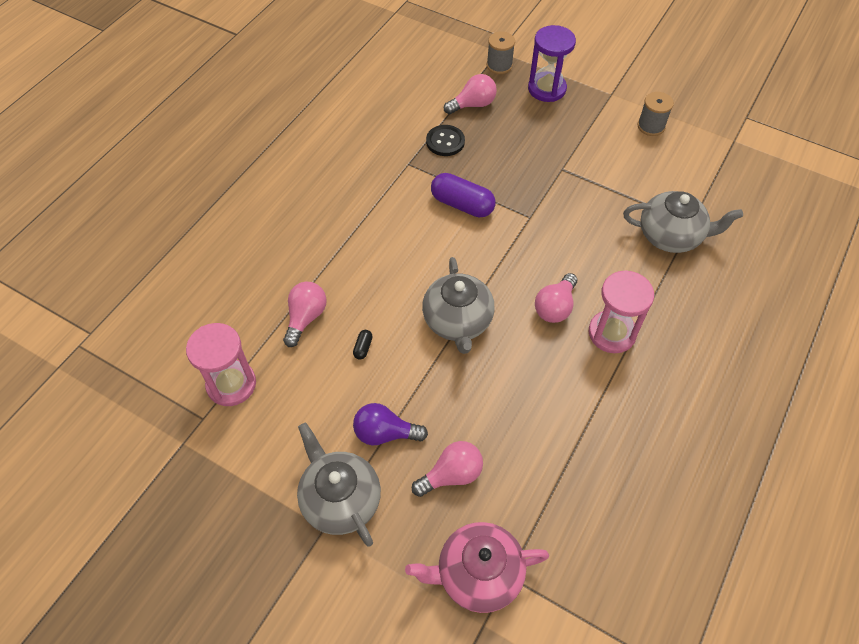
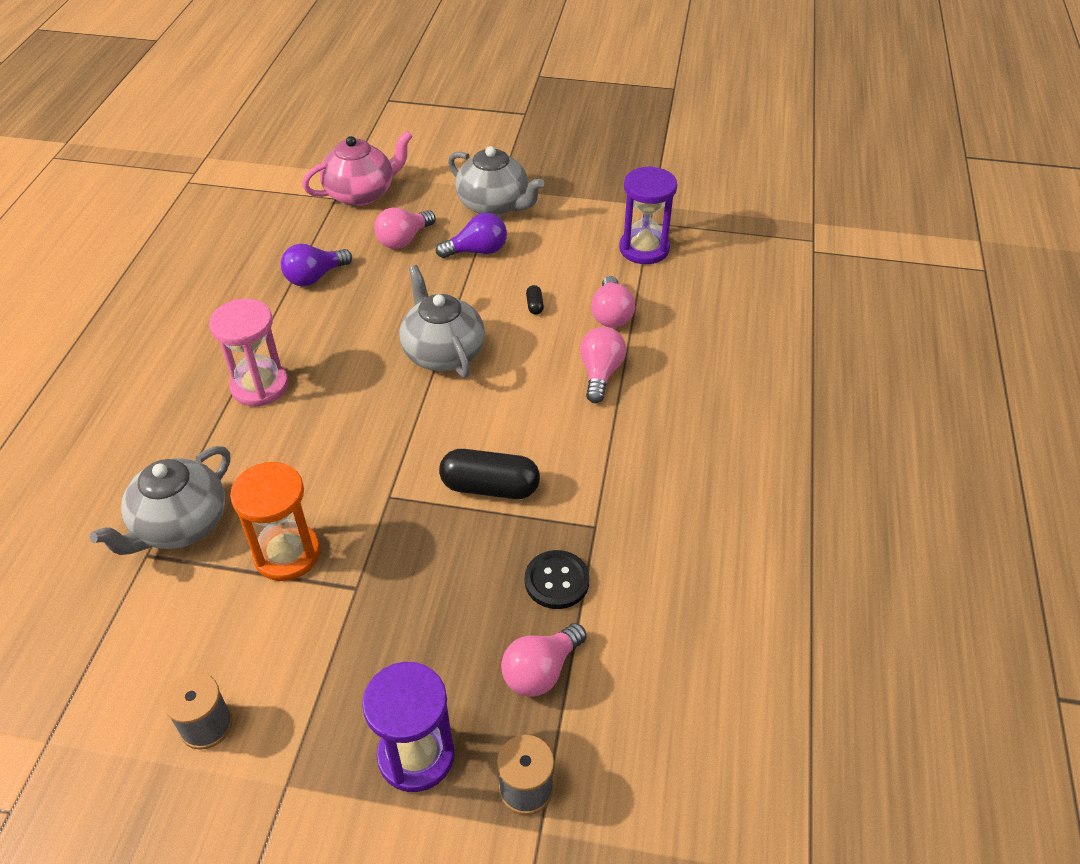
camera: 160 degrees right, 10 degrees down
pink hourglass [186,323,256,406] -> purple hourglass [619,166,677,264]
purple capsule [431,173,495,217] -> black capsule [439,449,540,499]
pink light bulb [535,273,577,323] -> pink light bulb moved to [580,327,626,403]
grey teapot [623,191,743,253] -> grey teapot turned 45 degrees counterclockwise [90,446,230,555]
none -> orange hourglass [230,462,320,581]
none -> purple light bulb [281,244,352,286]

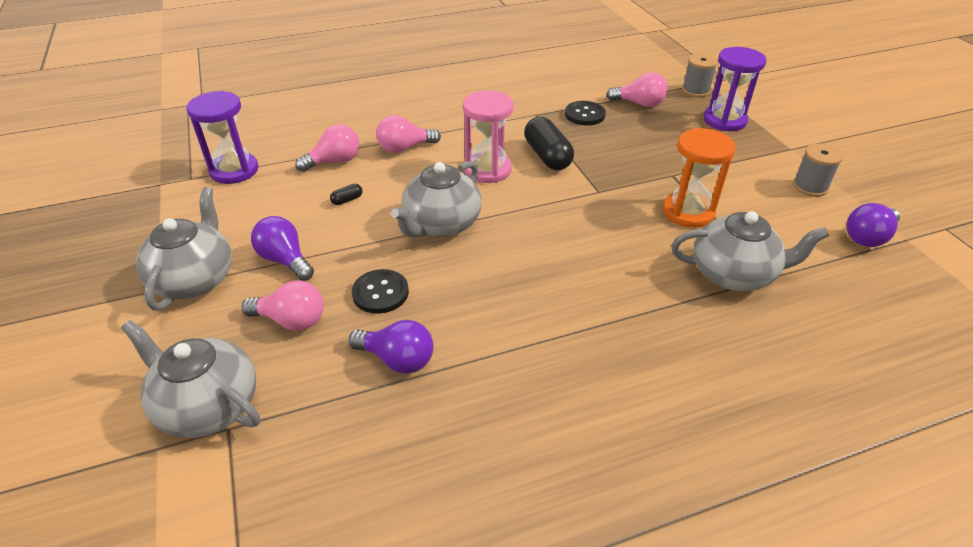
camera: 120 degrees left, 5 degrees down
pink hourglass [209,299,289,406] -> pink hourglass moved to [463,91,514,183]
pink teapot [302,131,413,206] -> grey teapot [121,320,260,438]
none -> black button [352,269,409,314]
none -> purple light bulb [846,203,900,247]

